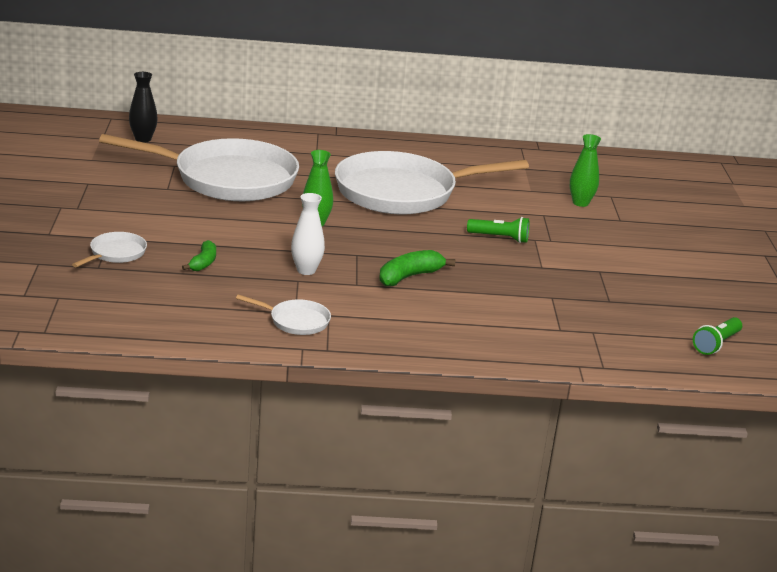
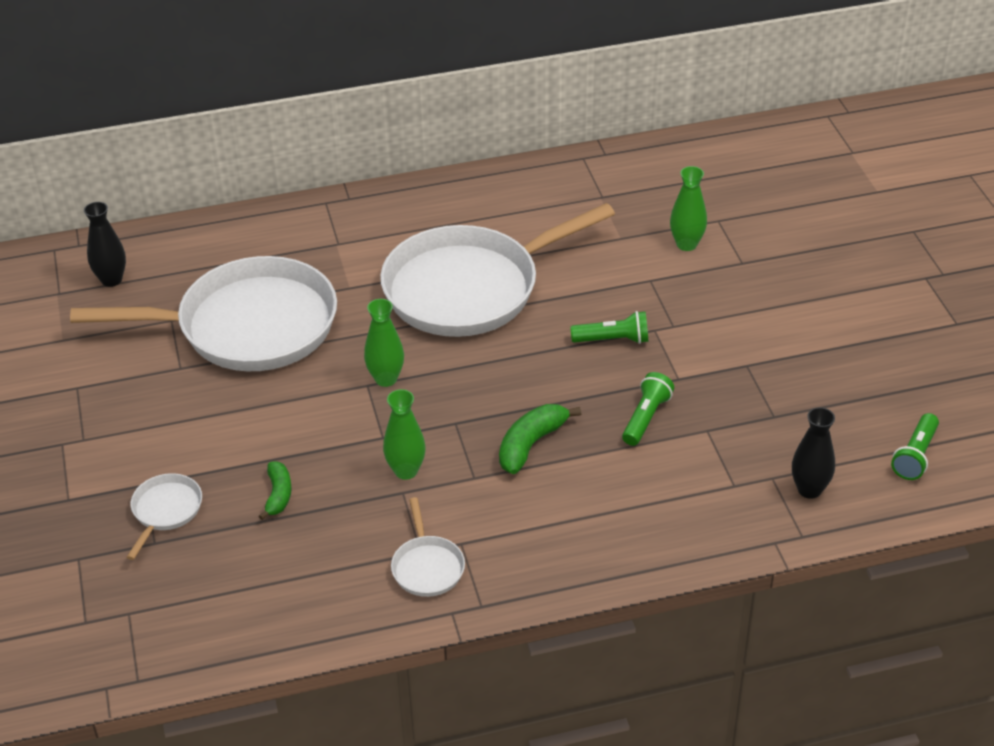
camera: 10 degrees left, 15 degrees up
white pan [236,294,331,335] -> white pan turned 75 degrees clockwise [391,497,465,597]
white vase [291,193,325,275] -> green vase [383,389,426,480]
none -> green flashlight [622,372,674,446]
none -> black vase [792,407,835,499]

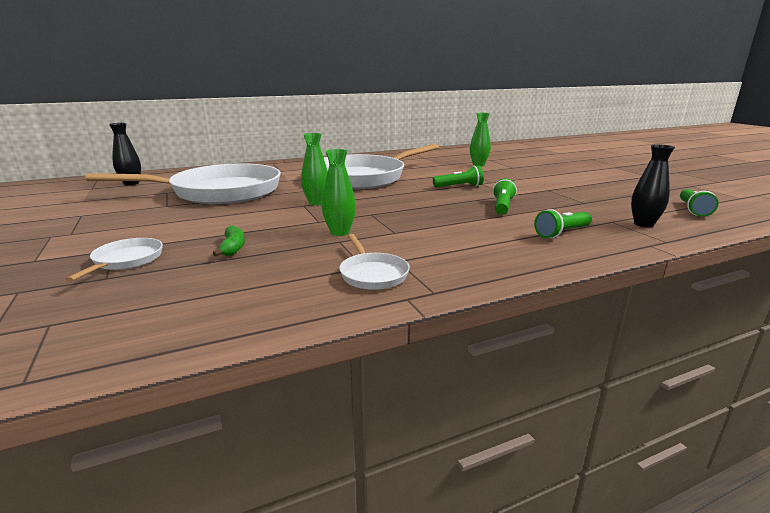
camera: 10 degrees left, 20 degrees down
green banana [499,404,581,474] -> none
none -> green flashlight [534,209,592,238]

